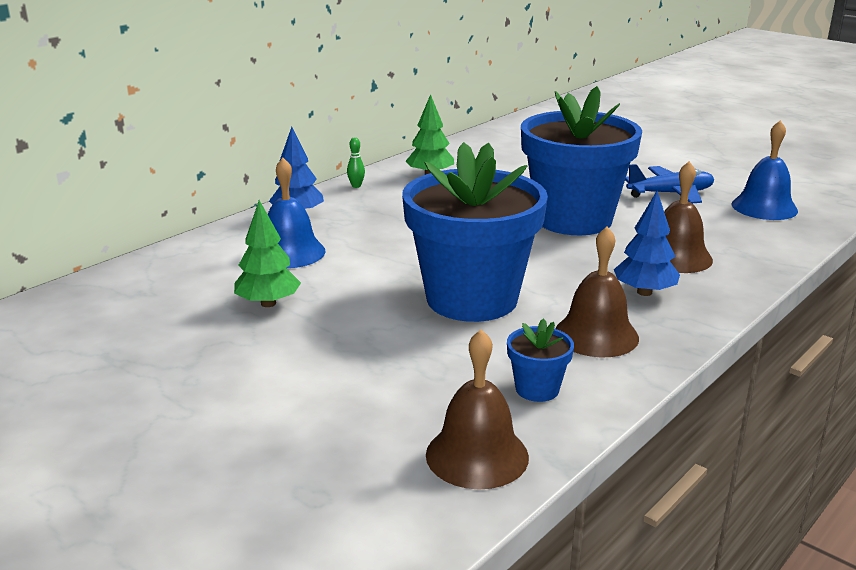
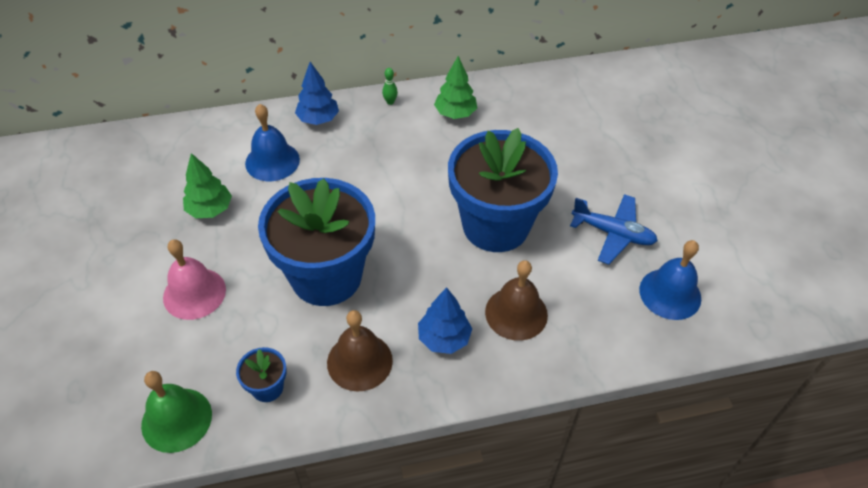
camera: 35 degrees right, 25 degrees up
brown bell [426,329,529,490] -> green bell [141,371,212,453]
none -> pink bell [163,239,226,320]

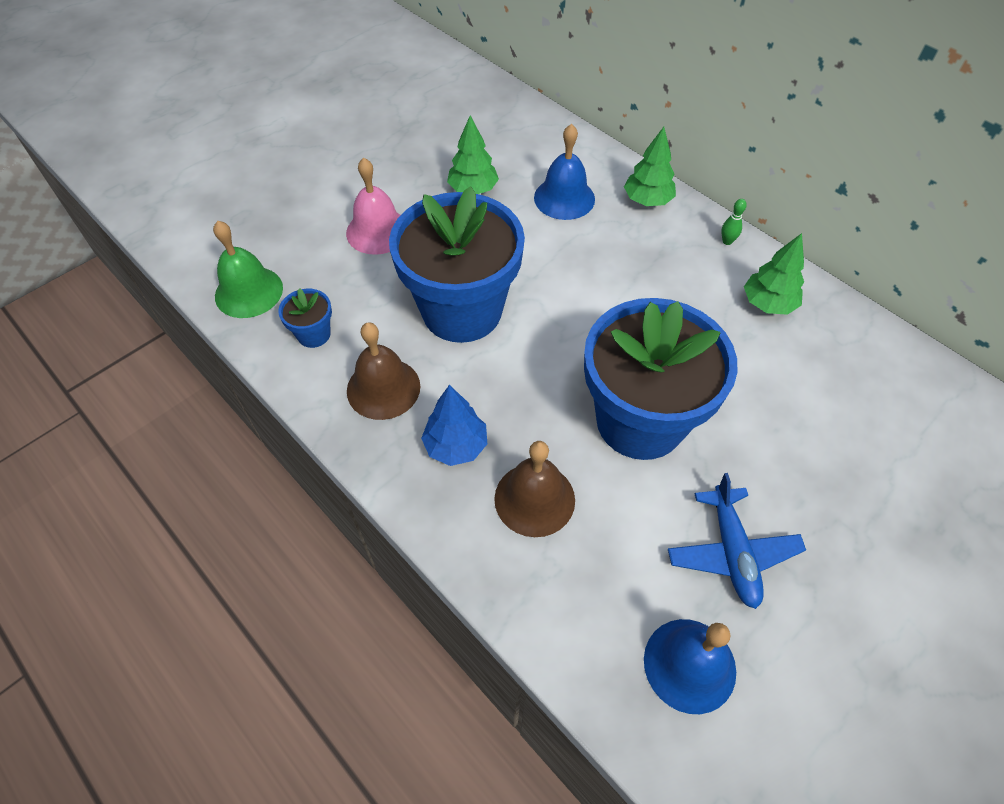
camera: 60 degrees right, 5 degrees up
blue tree [295,62,339,125] -> green tree [624,127,676,206]

